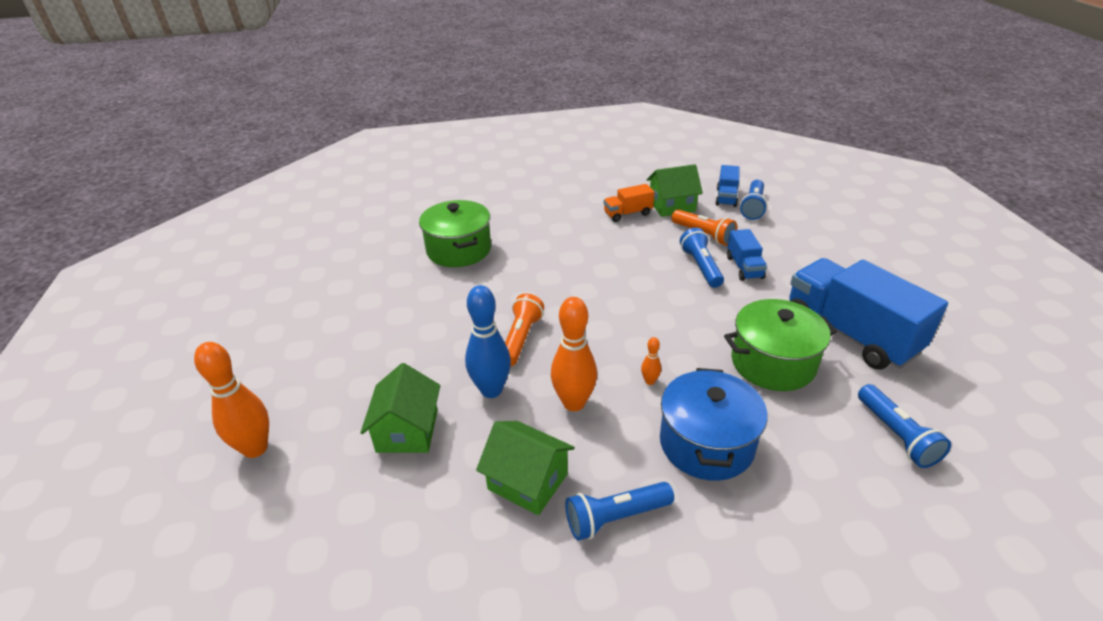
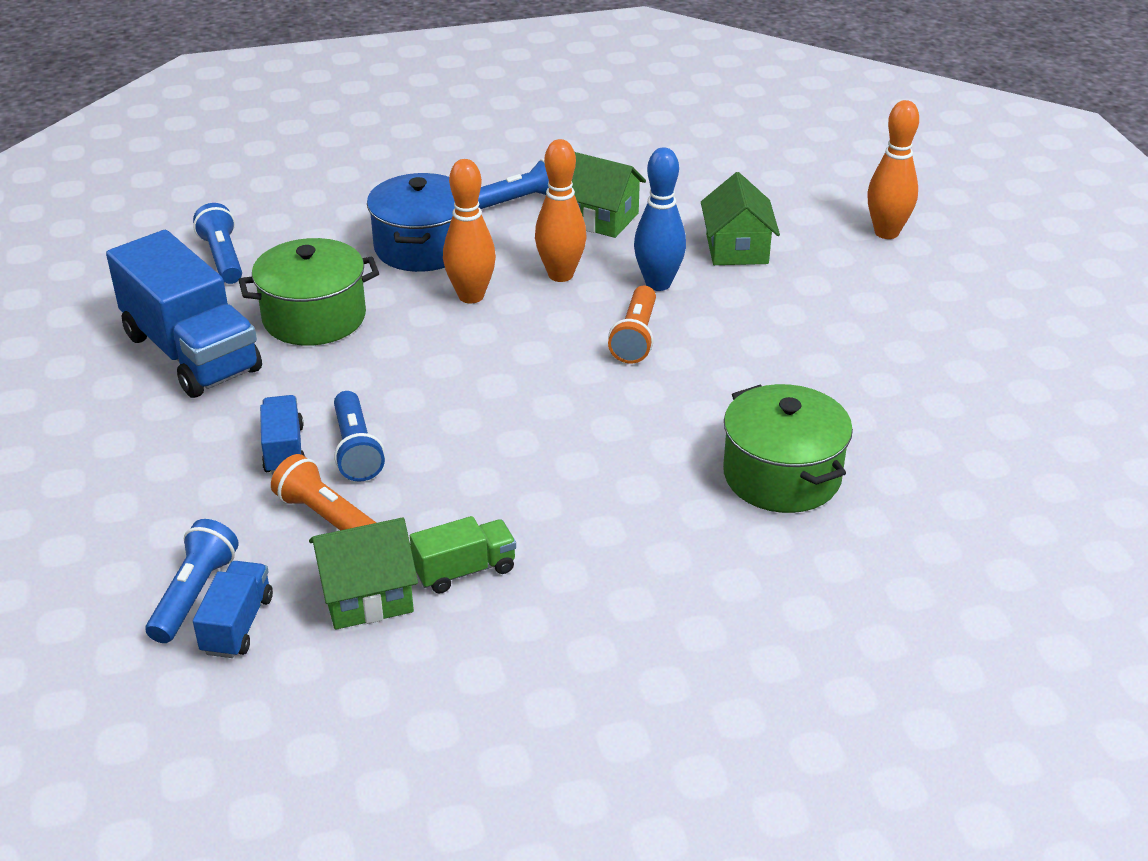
camera: 175 degrees right, 0 degrees up
orange truck [604,184,655,222] -> green truck [410,516,516,594]
orange bowling pin [641,337,661,385] -> orange bowling pin [443,159,496,303], size x2.22

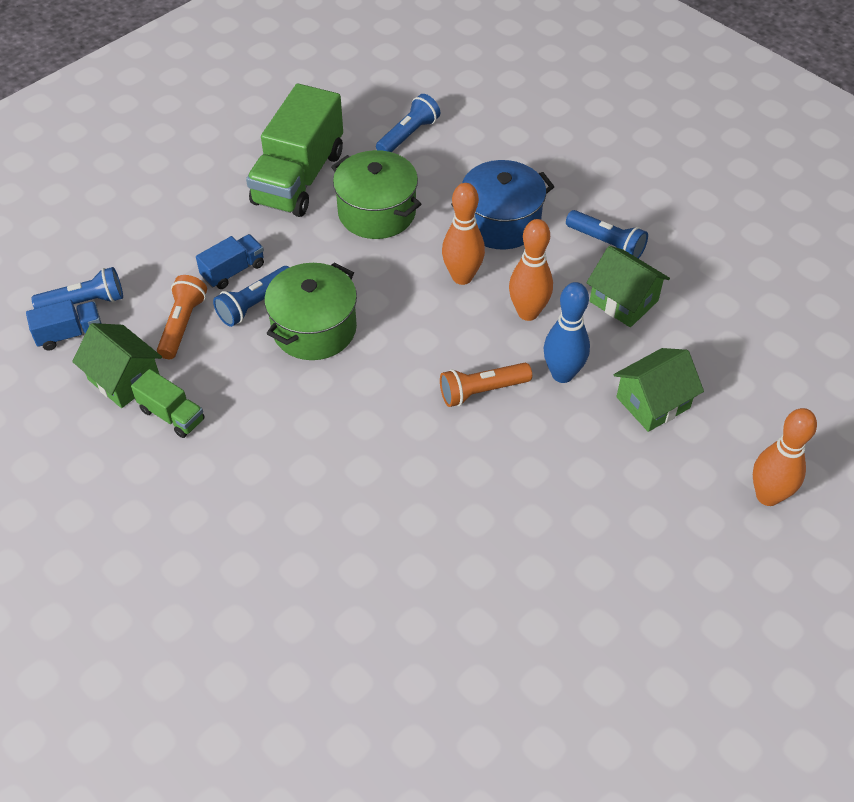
camera: 60 degrees right, 15 degrees up
blue truck [106,230,262,398] -> green truck [246,84,343,217]
green house [572,152,646,238] -> green house turned 45 degrees counterclockwise [586,246,670,327]
green pot [723,384,853,513] -> green pot moved to [264,262,357,360]

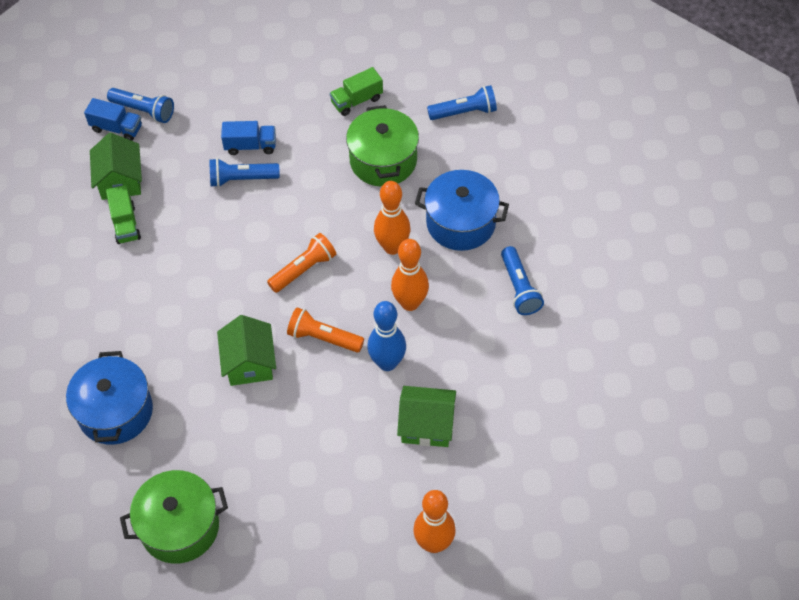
camera: 40 degrees right, 5 degrees up
orange flashlight [157,275,207,359] -> orange flashlight moved to [267,233,336,293]
green truck [246,84,343,217] -> green truck [329,67,383,116], size x0.48
green pot [264,262,357,360] -> green pot moved to [120,470,228,564]
green house [586,246,670,327] -> green house moved to [217,315,276,386]
none -> blue pot [66,351,153,445]

